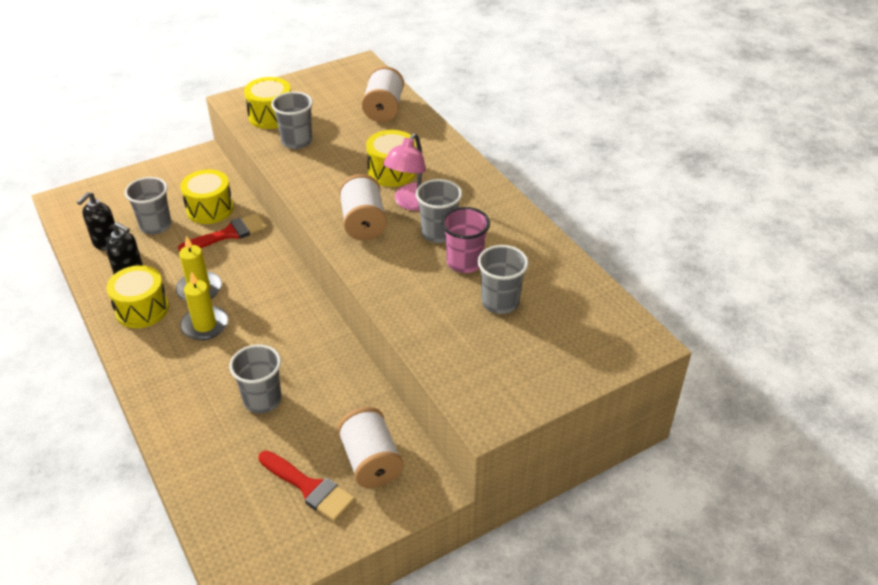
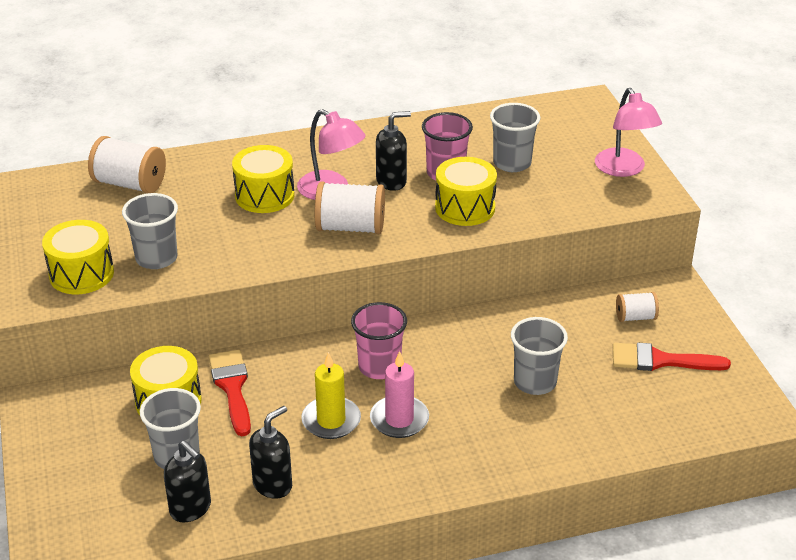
camera: 75 degrees left, 5 degrees down
yellow drum [107,265,169,328] -> yellow drum moved to [435,157,497,226]
yellow candle [180,271,228,340] -> pink candle [370,351,429,438]
red brush [258,450,355,522] -> red brush turned 135 degrees counterclockwise [613,343,731,371]
white spool [337,407,404,488] -> white spool [616,292,659,322], size x0.57
grey cup [415,179,462,243] -> black soap dispenser [376,111,411,191]
none -> pink cup [351,302,407,379]
none -> pink lamp [595,88,662,177]

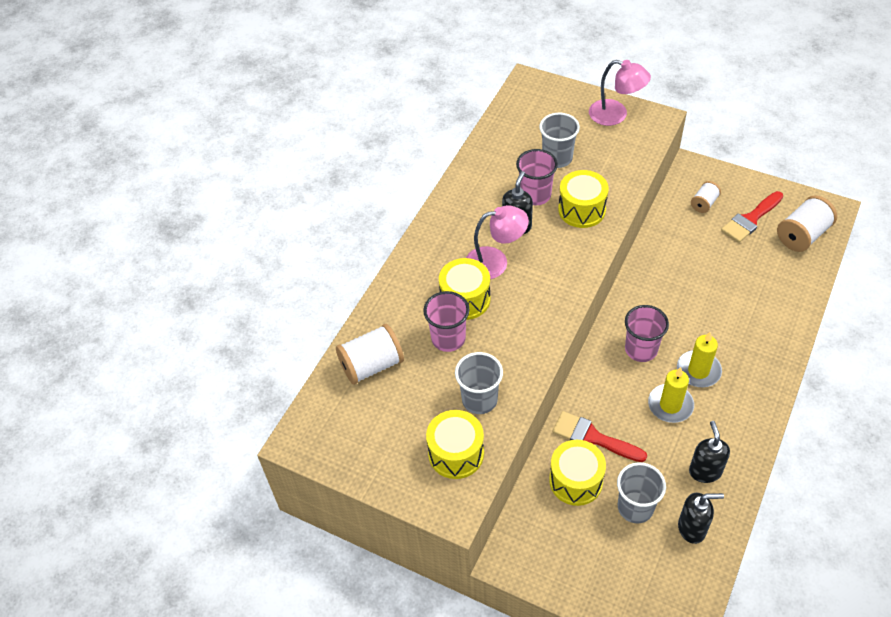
camera: 45 degrees left, 15 degrees up
white spool [315,181,385,234] -> white spool moved to [777,195,837,252]
pink candle [370,351,429,438] -> yellow candle [677,332,722,387]
grey cup [511,317,568,395] -> none
none -> pink cup [423,291,469,352]

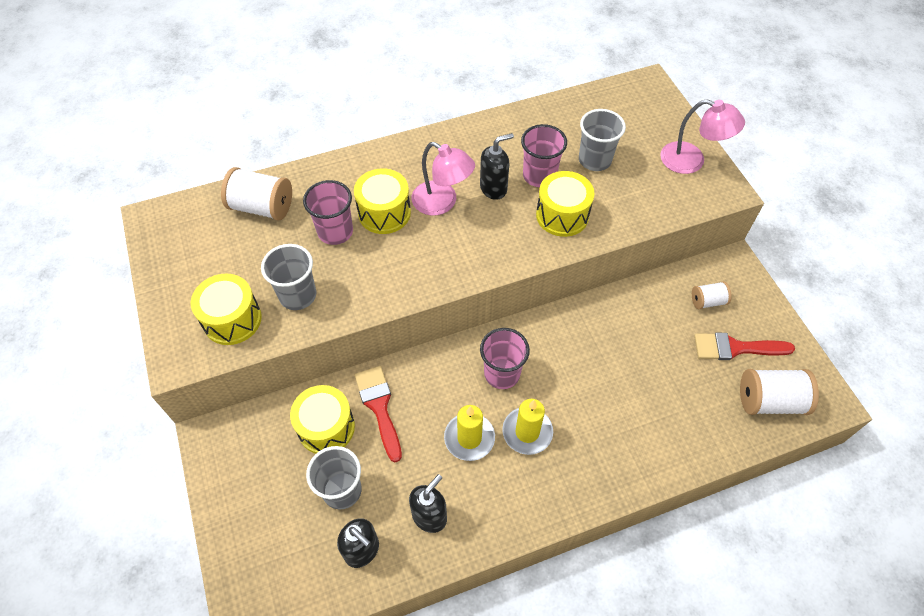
camera: 40 degrees right, 5 degrees up
pink lamp [589,60,651,126] -> pink lamp turned 45 degrees counterclockwise [660,99,745,174]

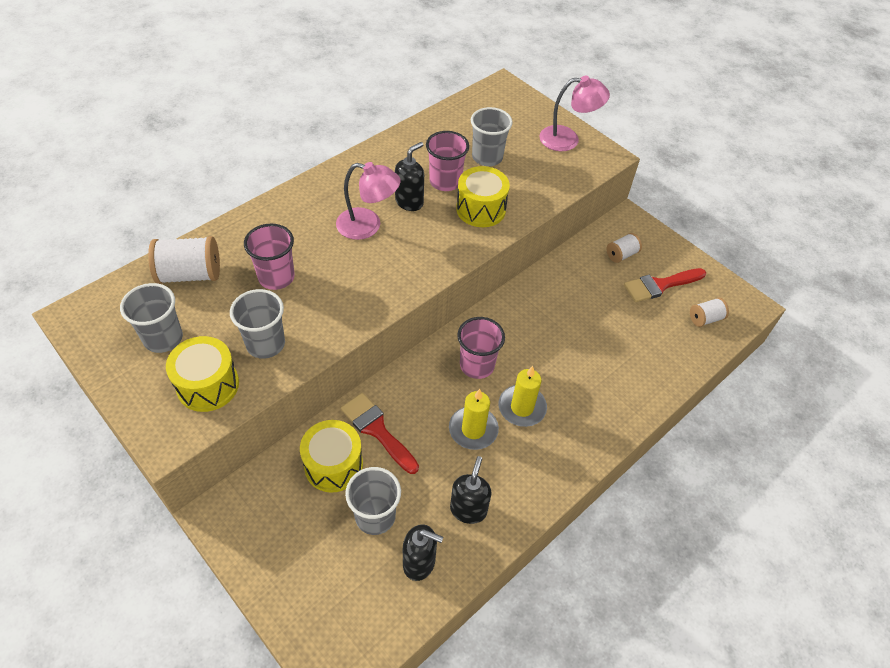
camera: 25 degrees left, 5 degrees down
yellow drum [354,168,411,234] -> none
white spool [740,369,819,415] -> white spool [690,298,729,327], size x0.57
none -> grey cup [120,283,183,353]

